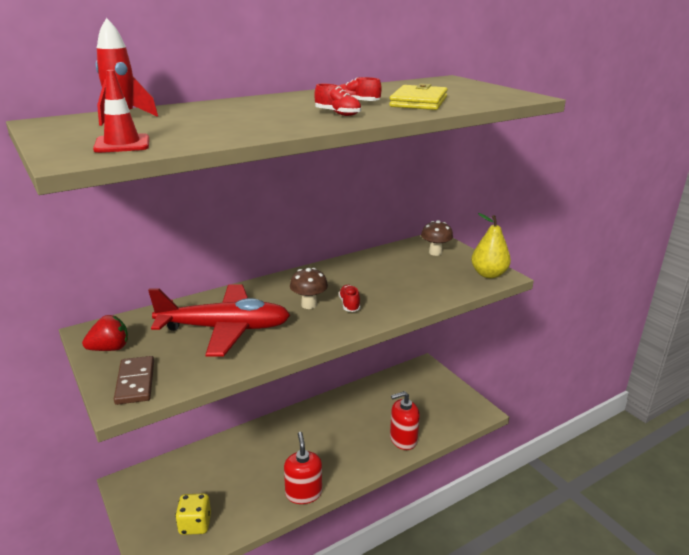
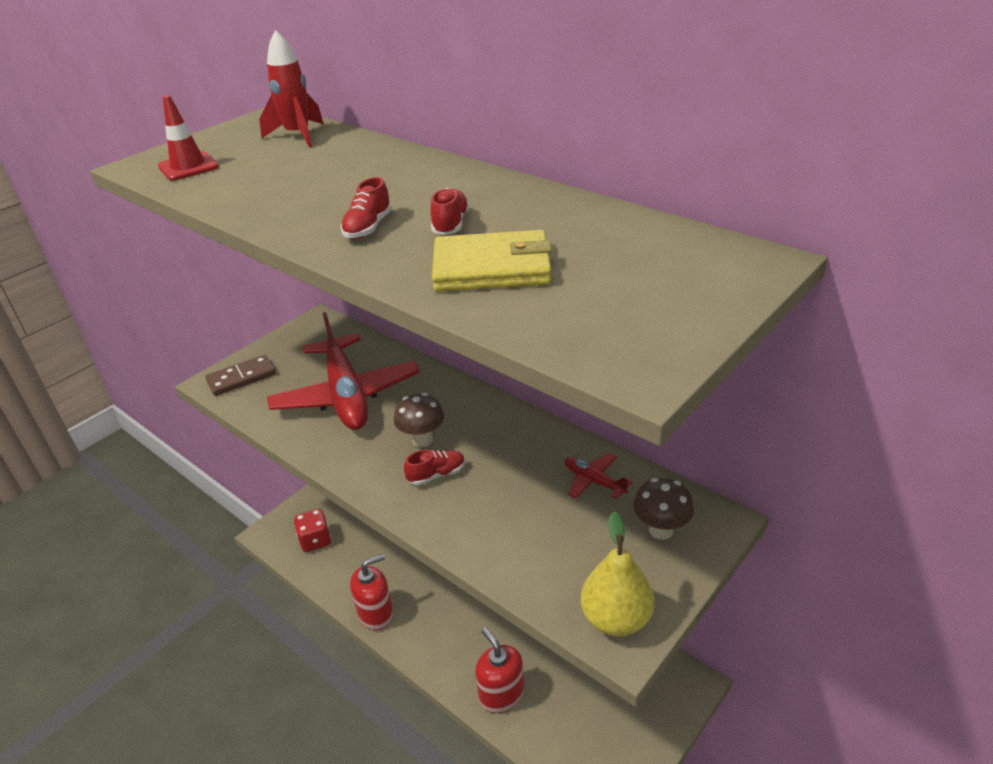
camera: 75 degrees right, 10 degrees up
red strawberry [82,315,128,351] -> none
yellow dice [175,493,211,535] -> red dice [294,509,331,552]
none -> red plane [565,453,633,499]

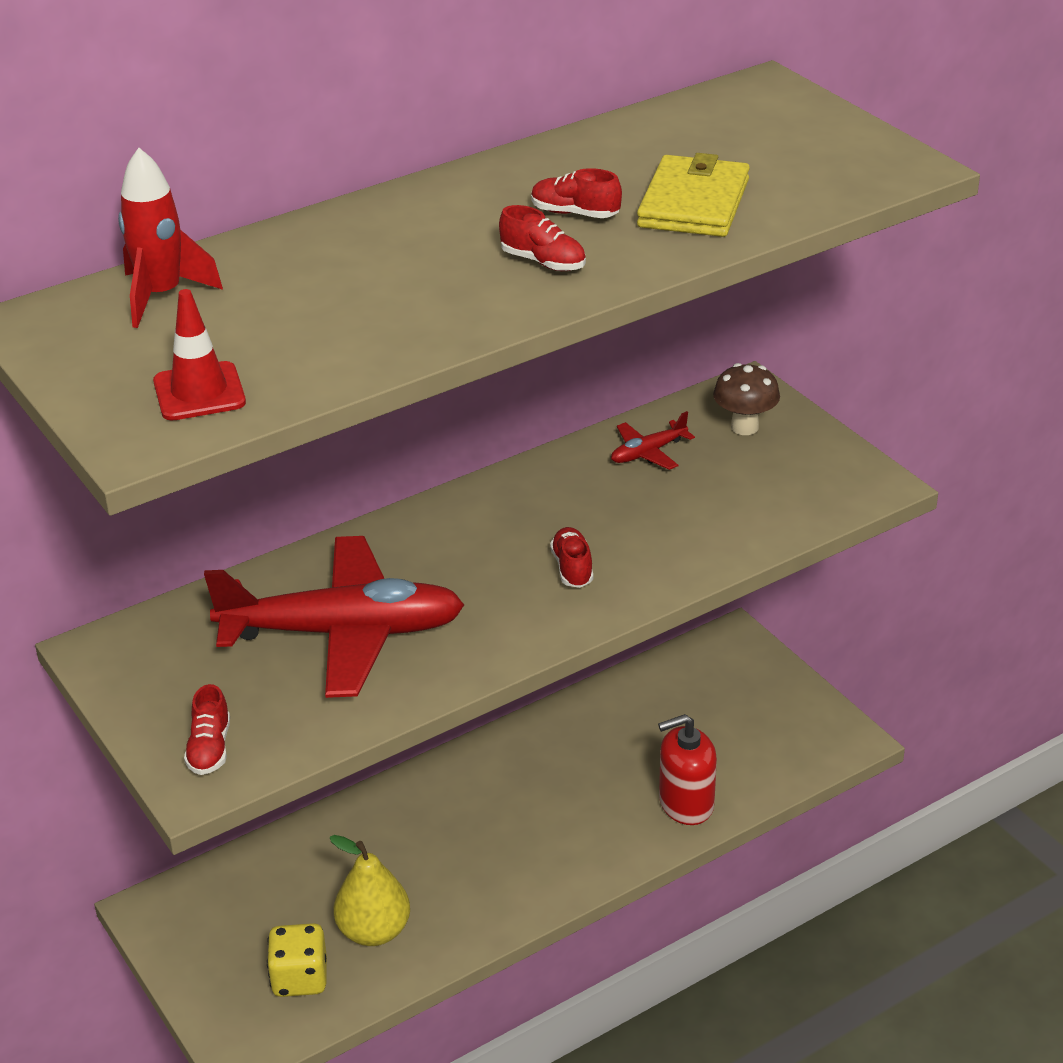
camera: 75 degrees left, 0 degrees up
brown domino [205,355,276,396] -> red shoe [184,684,230,775]
red dice [294,509,331,552] -> yellow dice [267,923,327,997]
red soap dispenser [350,554,393,630] -> none
brown mushroom [394,393,444,447] -> none
yellow pear [580,512,654,636] -> yellow pear moved to [330,835,410,946]

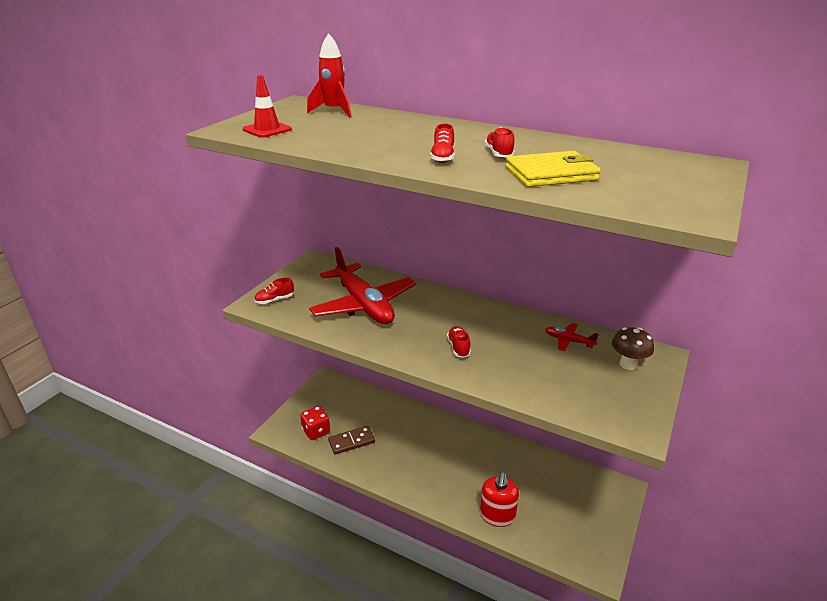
camera: 60 degrees right, 5 degrees down
yellow dice [267,923,327,997] -> red dice [300,406,330,440]
yellow pear [330,835,410,946] -> brown domino [328,426,375,455]
red shoe [550,527,593,588] -> red shoe turned 60 degrees counterclockwise [447,326,471,358]
red soap dispenser [658,714,717,825] -> red soap dispenser turned 120 degrees counterclockwise [480,472,519,527]

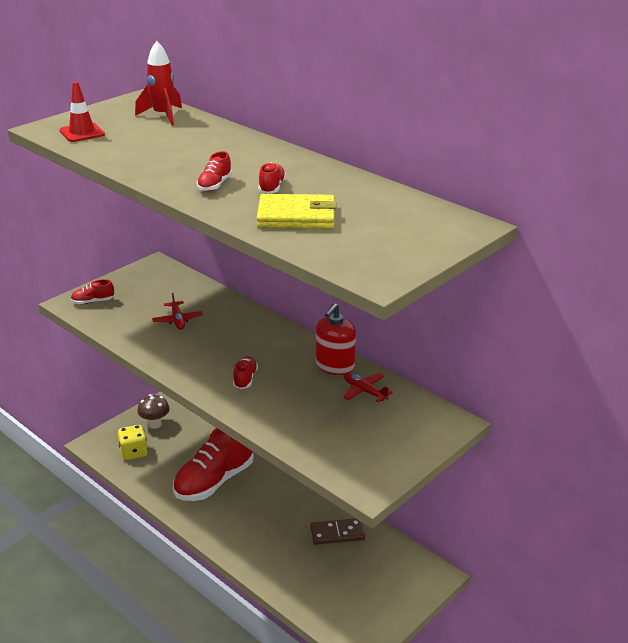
camera: 15 degrees right, 0 degrees up
red dice [300,406,330,440] -> yellow dice [118,425,148,460]
red plane [309,247,416,324] -> red plane [152,293,203,330], size x0.41
brown domino [328,426,375,455] -> brown domino moved to [310,518,365,545]
red soap dispenser [480,472,519,527] -> red soap dispenser moved to [315,303,356,375]
brown mushroom [612,327,654,370] -> brown mushroom moved to [137,394,170,429]
none -> red shoe [173,428,254,501]

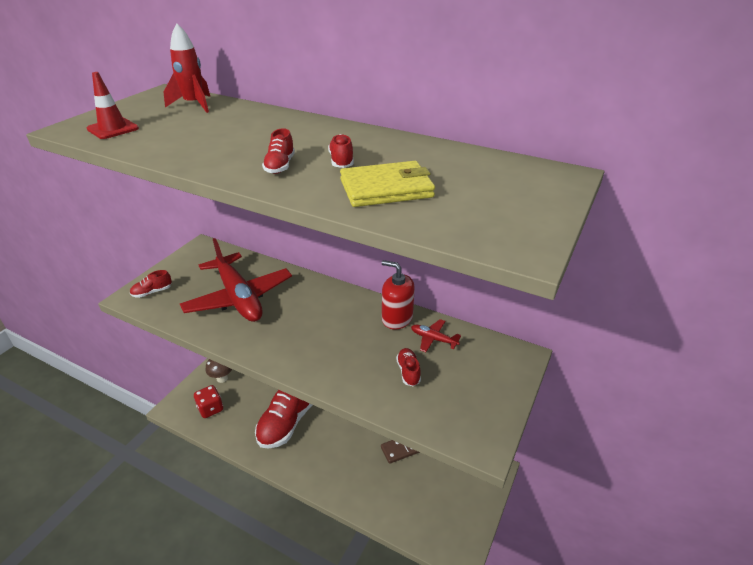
camera: 15 degrees left, 5 degrees up
yellow dice [118,425,148,460] -> red dice [194,385,223,418]
red plane [152,293,203,330] -> red plane [180,238,292,322], size x2.41
red shoe [233,356,258,389] -> red shoe moved to [396,348,421,386]
red soap dispenser [315,303,356,375] -> red soap dispenser turned 105 degrees clockwise [382,260,415,330]

